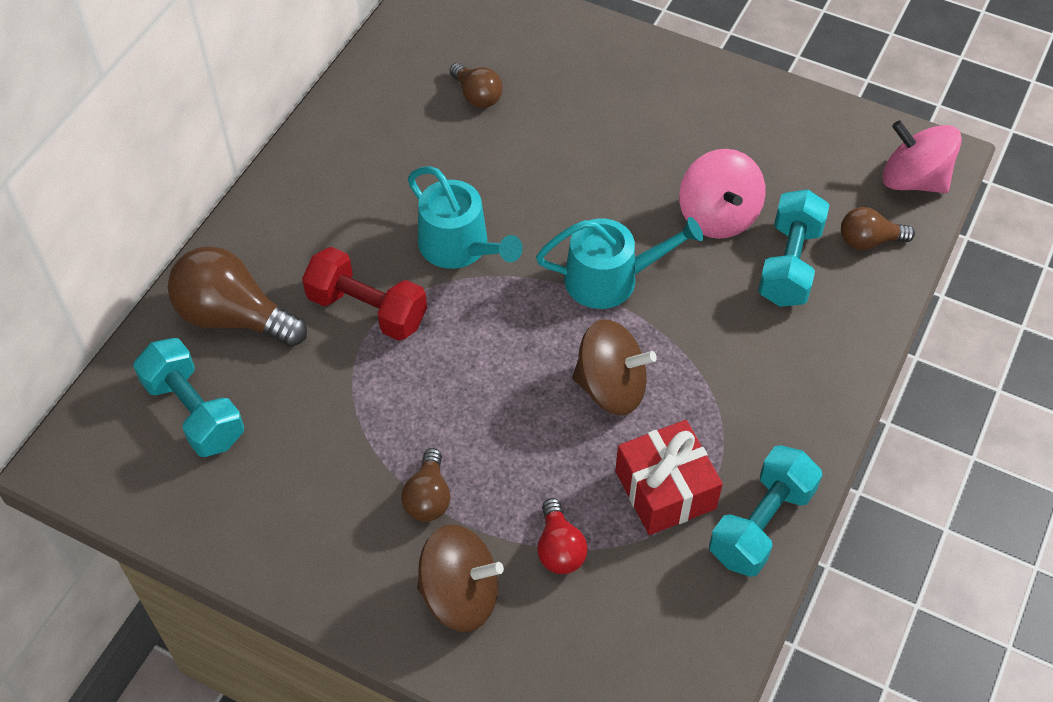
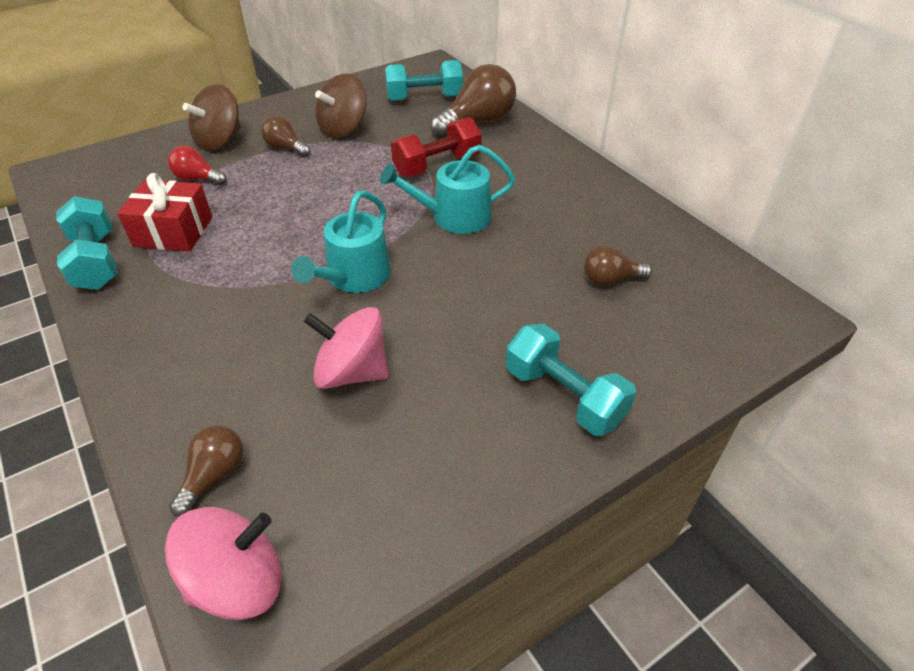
camera: 120 degrees right, 10 degrees down
brown spinning top [572,319,657,415] -> brown spinning top moved to [315,74,367,138]
turquoise dumbbell [758,189,830,307] -> turquoise dumbbell moved to [506,324,636,436]

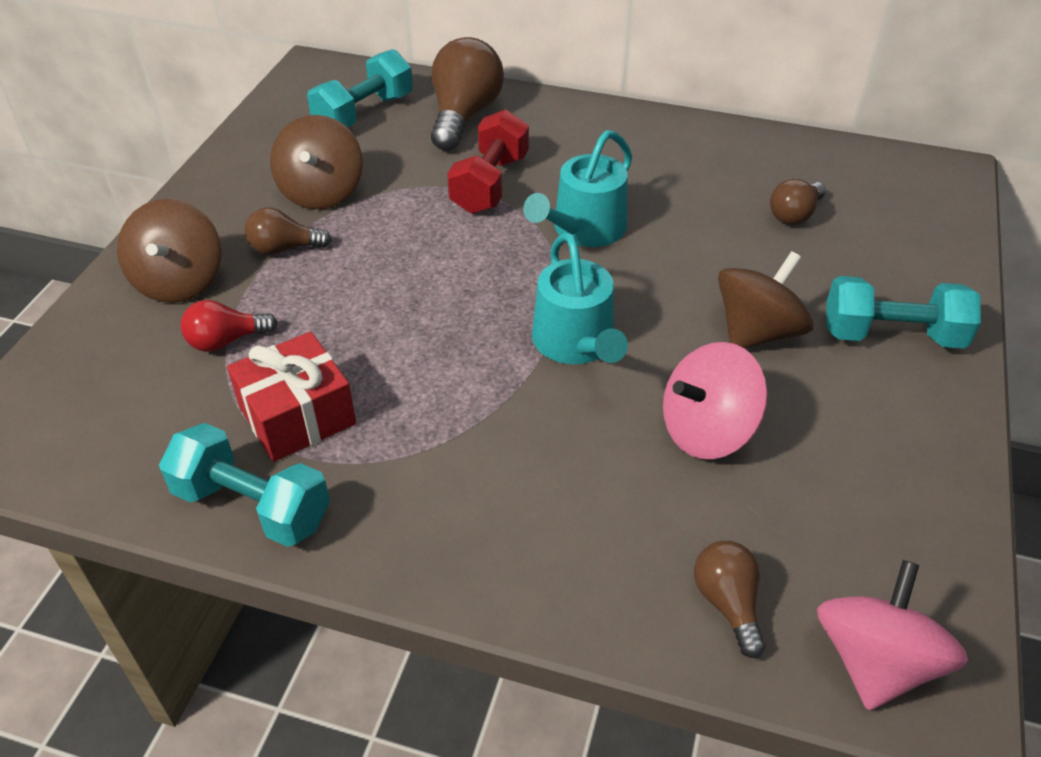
camera: 40 degrees left, 0 degrees up
none -> brown spinning top [718,251,814,349]

